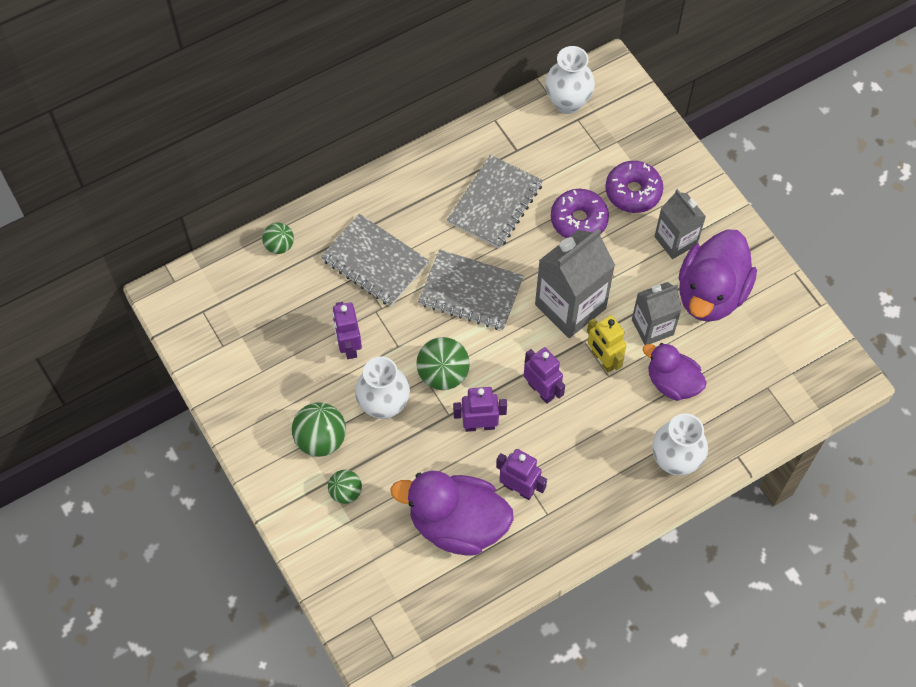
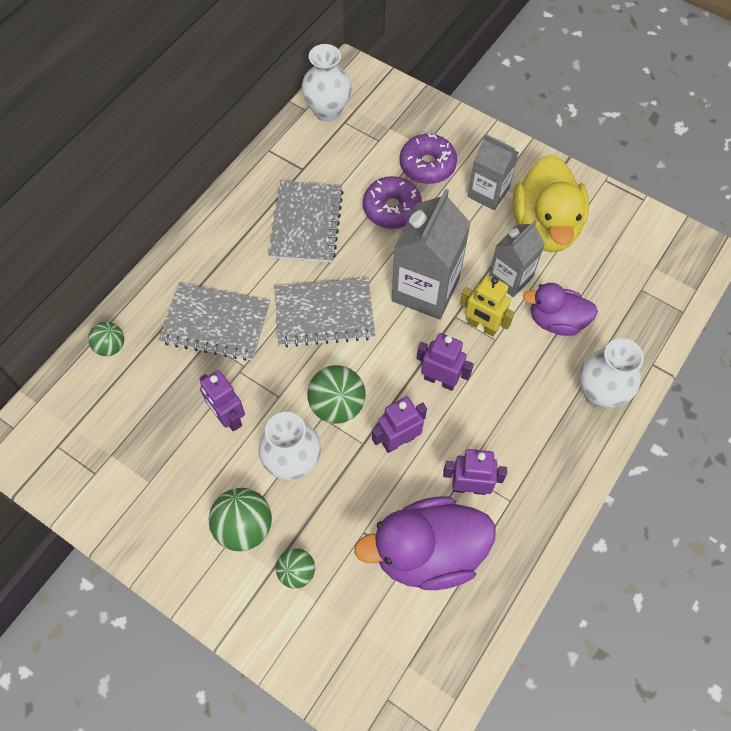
camera: 25 degrees left, 0 degrees up
purple duck [678,230,757,322] -> yellow duck [513,154,589,252]

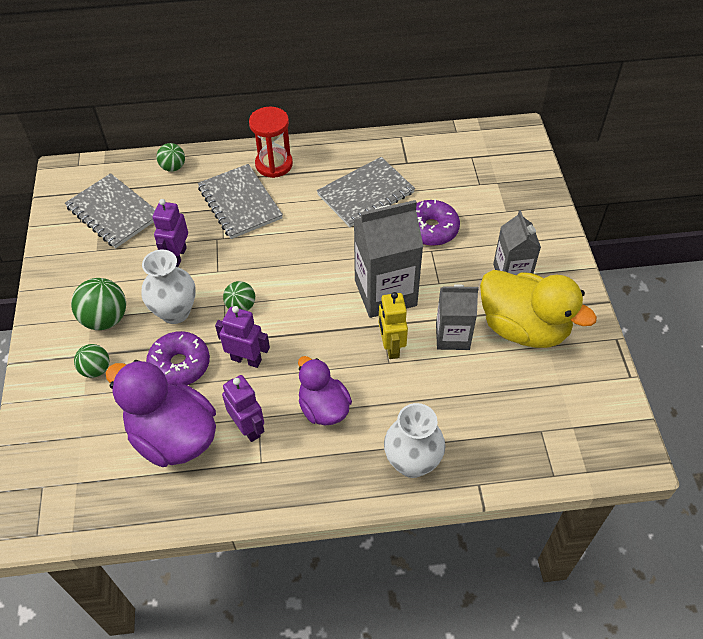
camera: 50 degrees right, 10 degrees down
grey notebook [275,278,375,347] -> grey notebook moved to [65,173,156,248]
white vase [302,44,352,122] -> none
green ball [307,365,366,424] -> green ball [223,281,255,311], size x0.62
purple donut [400,133,457,184] -> purple donut moved to [146,331,210,386]
purple robot [416,333,474,391] -> none
yellow duck [513,154,589,252] -> yellow duck turned 105 degrees counterclockwise [480,270,597,348]
purple duck [523,283,598,336] -> purple duck moved to [298,356,352,426]
none -> red hourglass [249,107,293,178]

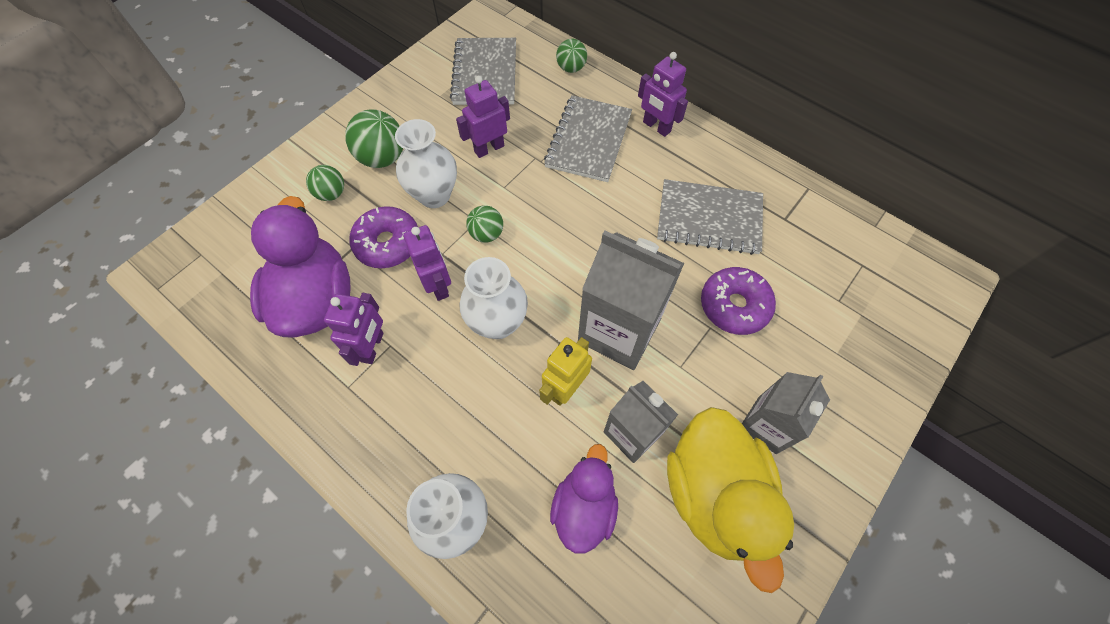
camera: 45 degrees right, 10 degrees up
red hourglass [249,107,293,178] -> purple robot [638,52,688,137]
purple duck [298,356,352,426] -> purple duck moved to [550,444,618,553]
none -> white vase [459,257,528,339]

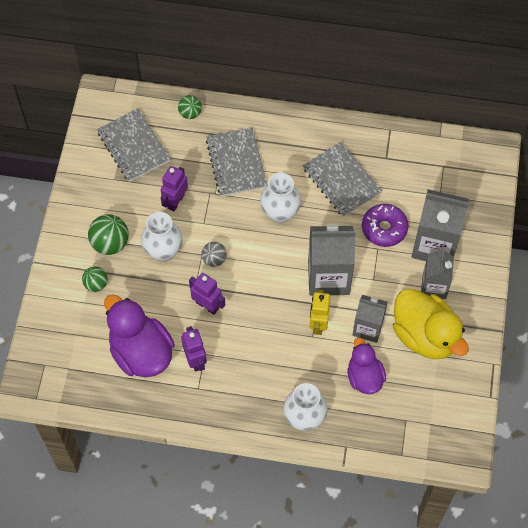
camera: 30 degrees left, 0 degrees up
purple donut [349,206,418,268] -> none
white vase [459,257,528,339] -> white vase moved to [260,173,301,223]
green ball [466,205,503,243] -> grey ball [201,242,227,267]
purple robot [638,52,688,137] -> none
grey notebook [657,179,763,255] -> grey notebook turned 75 degrees clockwise [303,142,382,217]
none -> grey carton [412,189,469,261]

